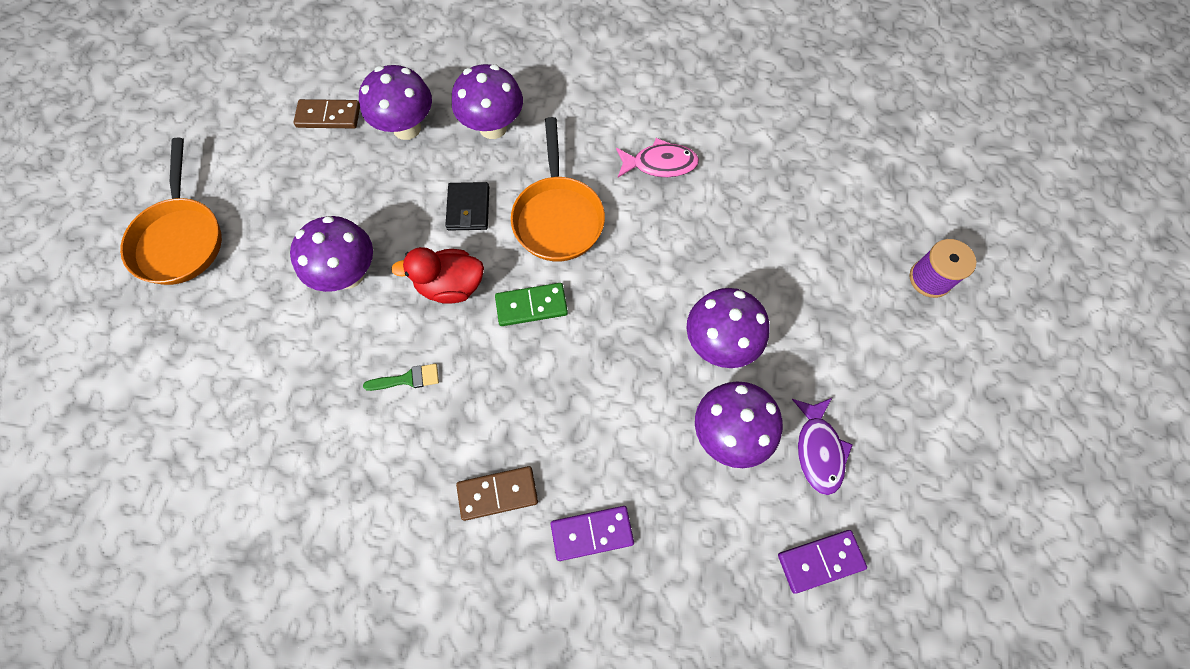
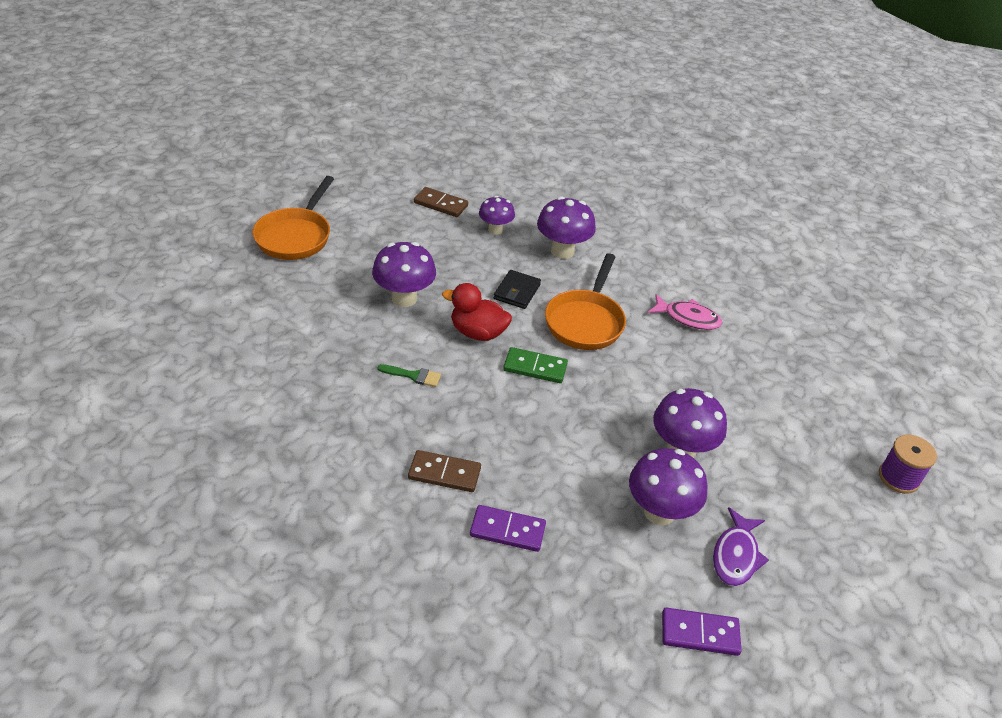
camera: 20 degrees right, 25 degrees down
purple mushroom [359,65,432,140] -> purple mushroom [479,196,515,235], size x0.63

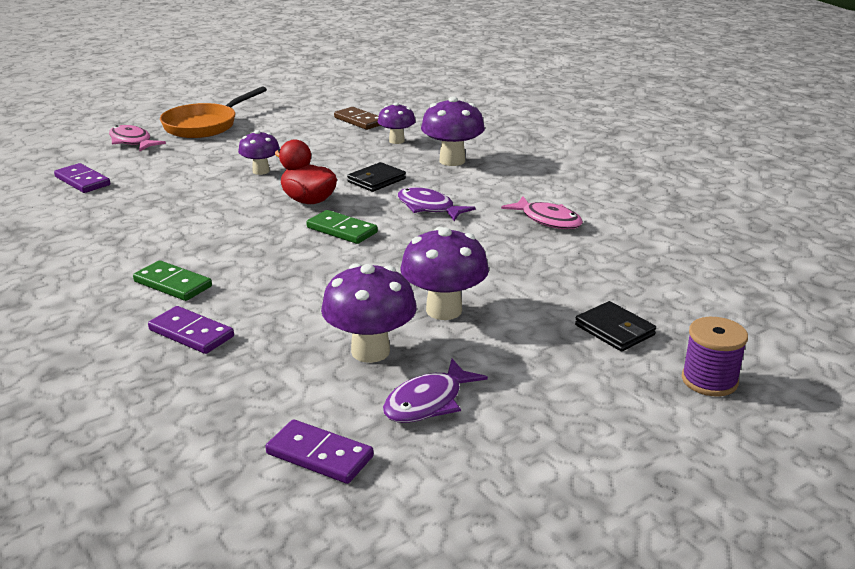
camera: 25 degrees right, 15 degrees down
purple mushroom [372,242,436,307] -> purple mushroom [238,130,280,175], size x0.63
green brush [378,364,441,387] -> none
brown domino [408,450,481,492] -> green domino [133,260,212,301]
orange pan [545,253,626,350] -> purple fish [398,187,476,221]
none -> purple domino [54,163,110,193]
none -> pink fish [109,125,166,152]
none -> black wallet [575,301,656,352]

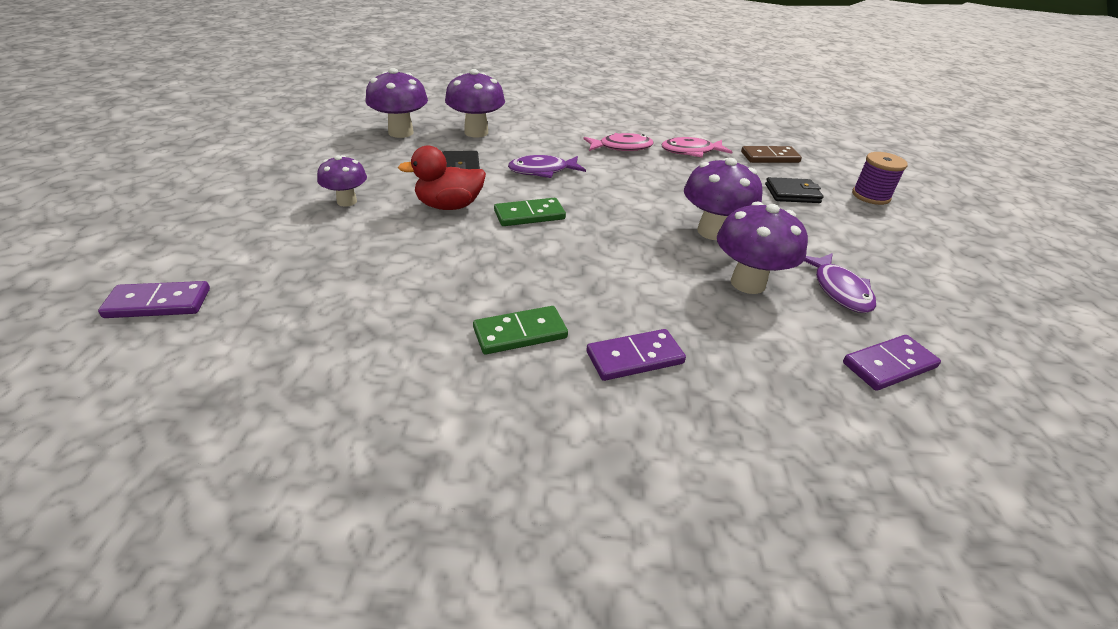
camera: 55 degrees left, 10 degrees up
pink fish [109,125,166,152] -> pink fish moved to [662,137,732,158]
orange pan [160,86,267,138] -> none
brown domino [334,107,381,130] -> brown domino moved to [741,146,802,163]
purple mushroom [378,102,416,144] -> purple mushroom [365,68,428,138], size x1.58

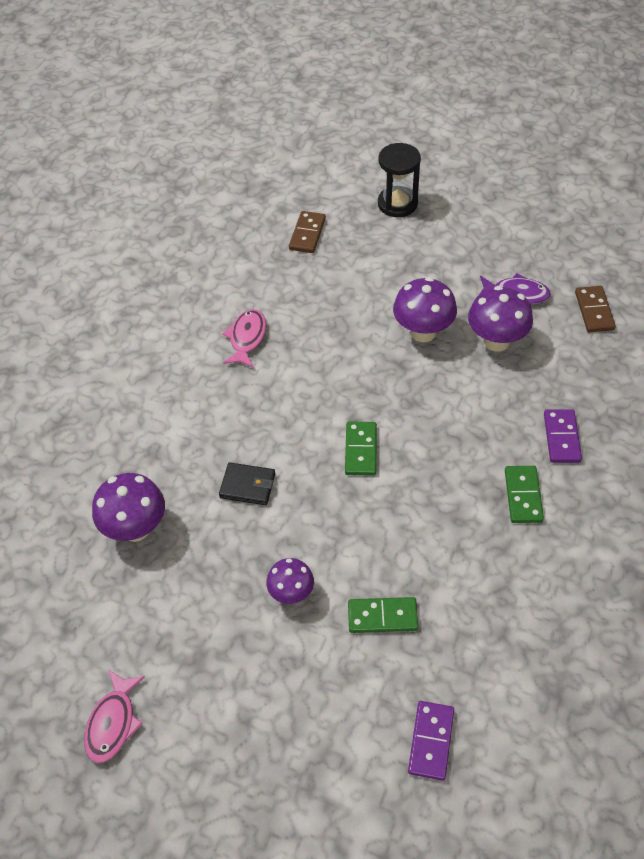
camera: 65 degrees left, 15 degrees up
red duck [398,146,486,210] -> none
purple mushroom [445,69,505,137] -> none
purple fish [508,155,586,178] -> none
pink fish [662,137,732,158] -> pink fish moved to [84,669,145,763]
black wallet [765,177,824,203] -> none
purple domino [843,335,941,391] -> brown domino [575,286,616,332]
purple spool [852,152,908,205] -> black hourglass [378,143,421,217]
none -> green domino [348,597,418,633]

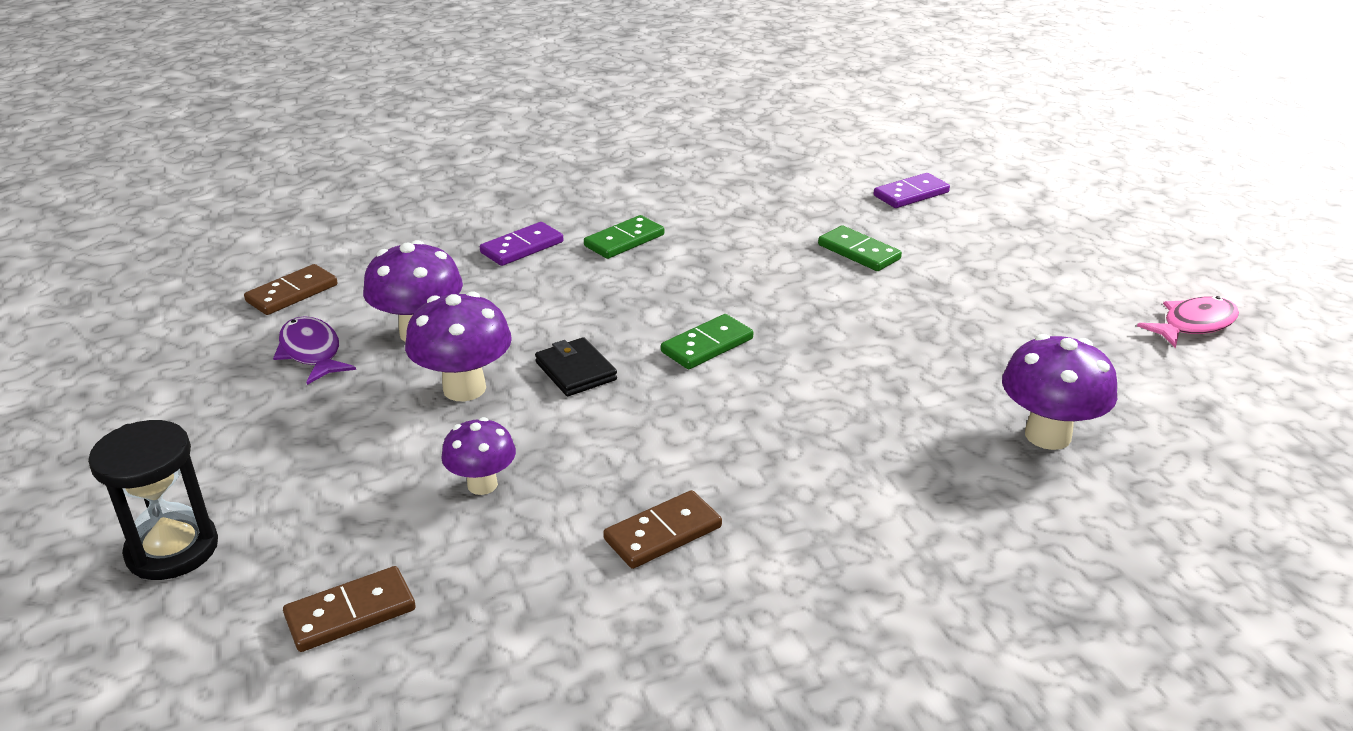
camera: 135 degrees left, 20 degrees down
black wallet [219,462,275,505] -> black wallet moved to [535,337,617,396]
pink fish [223,309,266,368] -> brown domino [603,490,722,569]
purple mushroom [266,558,314,604] -> purple mushroom moved to [441,417,516,495]

